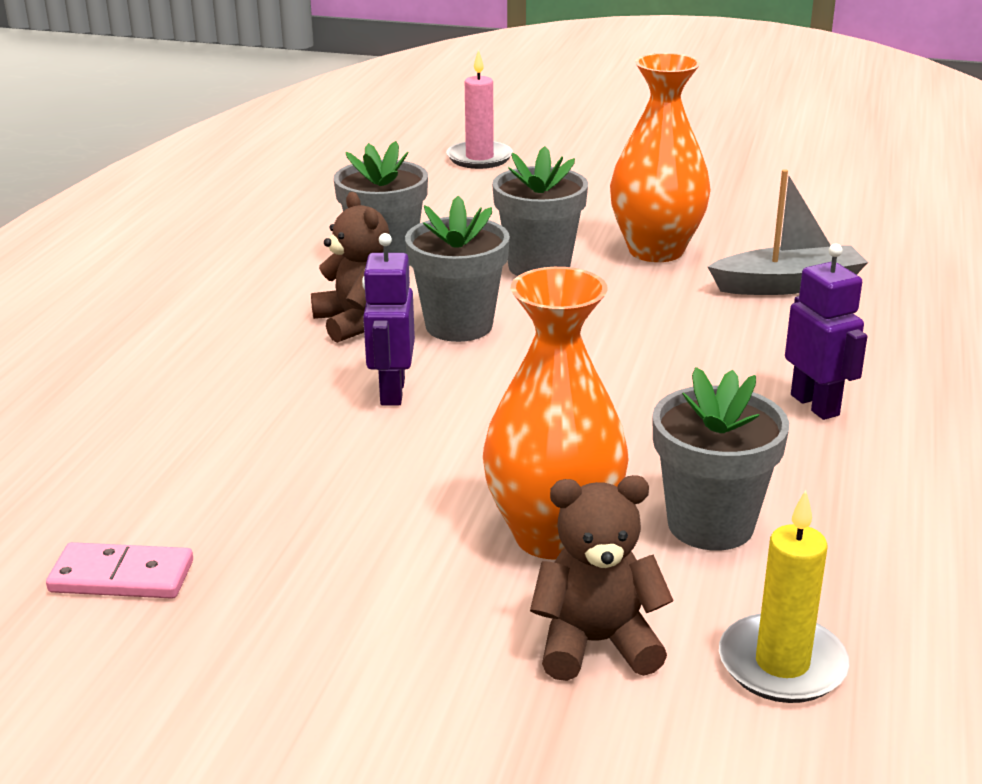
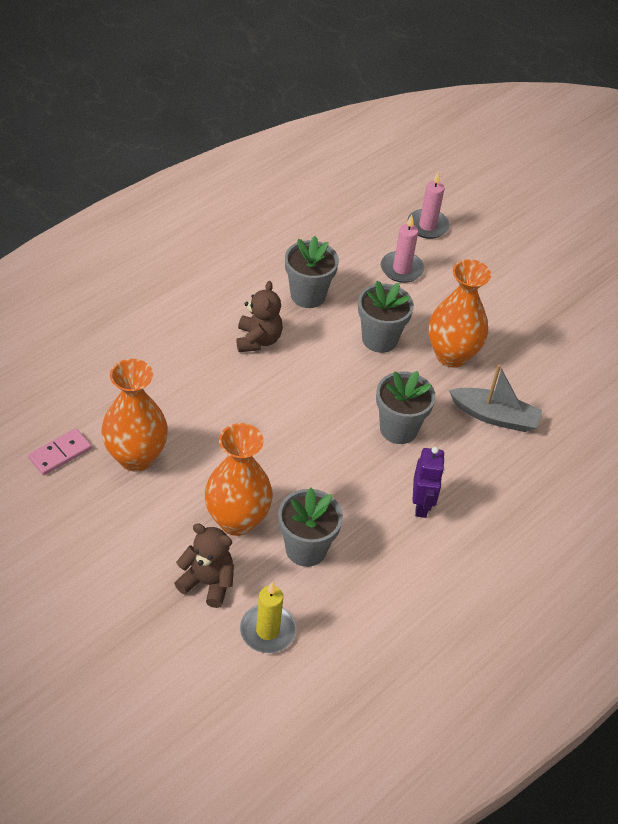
camera: 25 degrees right, 20 degrees up
pink domino [46,542,193,599] -> pink domino turned 75 degrees counterclockwise [28,428,92,476]
purple robot [362,233,415,406] -> none
grey flower pot [405,196,510,342] -> grey flower pot moved to [376,371,436,444]
none -> orange vase [101,359,168,472]
none -> pink candle [381,215,424,283]

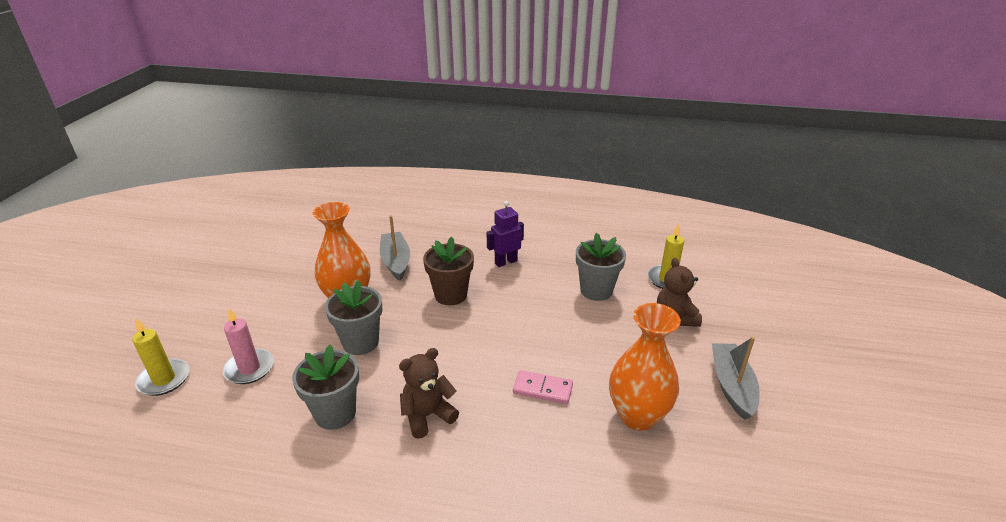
camera: 120 degrees left, 15 degrees down
pink domino [28,428,92,476] -> pink domino moved to [513,370,573,404]
orange vase [205,423,273,536] -> none
grey flower pot [376,371,436,444] -> brown flower pot [423,237,474,305]
pink candle [407,171,450,239] -> yellow candle [132,318,189,396]
none -> grey boat [712,337,760,420]

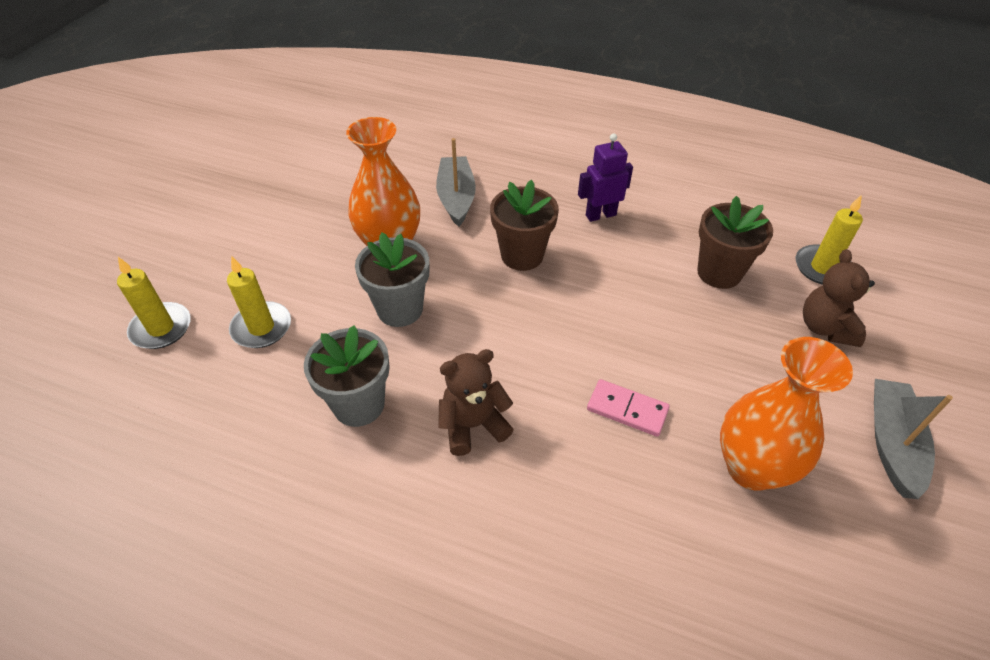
camera: 10 degrees right, 15 degrees up
pink candle [223,308,274,384] -> yellow candle [227,256,291,348]
grey flower pot [576,233,626,301] -> brown flower pot [697,196,773,289]

